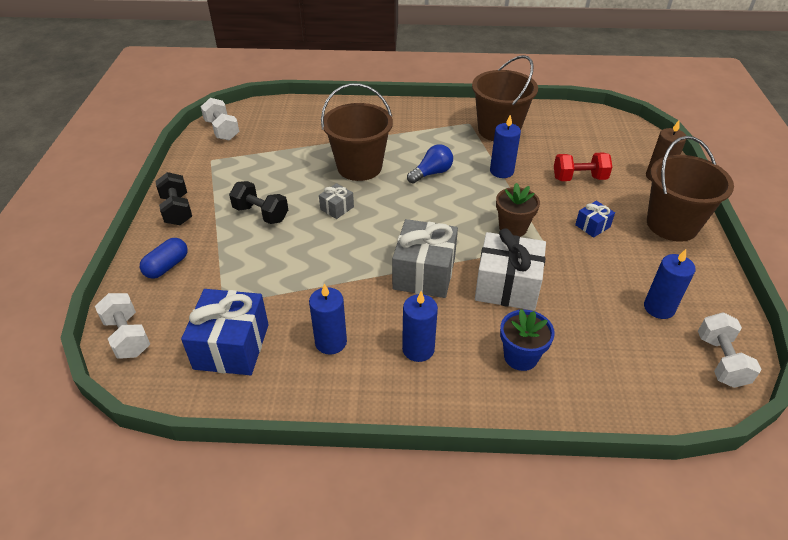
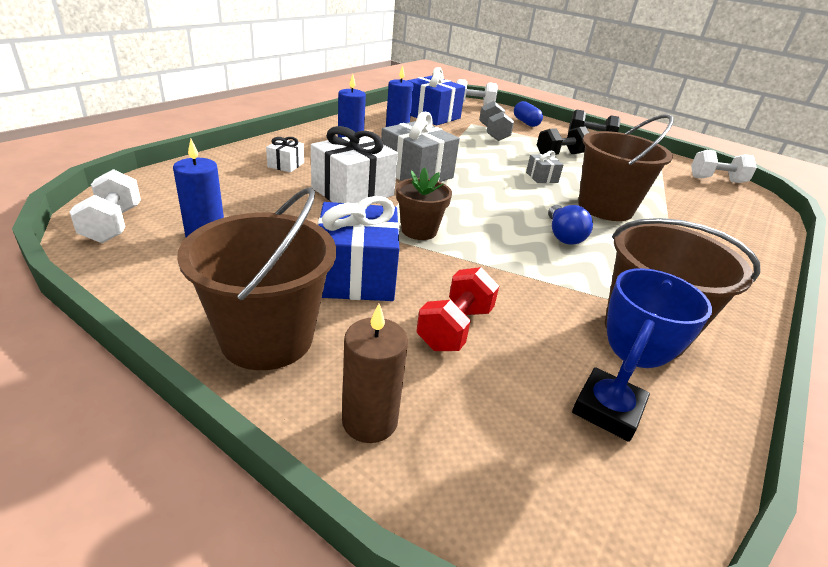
camera: 120 degrees right, 10 degrees down
blue candle [490,114,521,178] -> none
blue flower pot [500,309,555,371] -> white gift [266,137,304,173]
blue gift [575,201,615,238] -> blue gift [318,196,399,301], size x2.06
white dumbbell [698,312,762,388] -> white dumbbell turned 45 degrees clockwise [70,169,141,243]
none -> grey dumbbell [479,101,514,141]
none -> blue trophy [572,268,712,442]

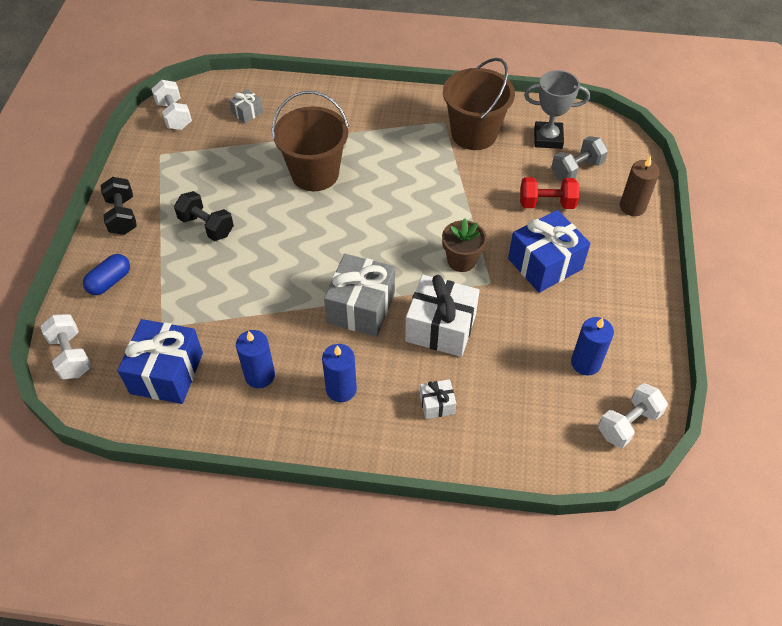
camera: 115 degrees left, 20 degrees up
brown bucket [177,187,336,370] -> none
grey dumbbell [479,101,514,141] -> grey dumbbell moved to [551,136,608,180]
grey gift [526,151,563,183] -> grey gift moved to [229,89,263,123]
blue light bulb [548,205,593,245] -> none
blue trophy [572,268,712,442] -> grey trophy [524,70,590,149]

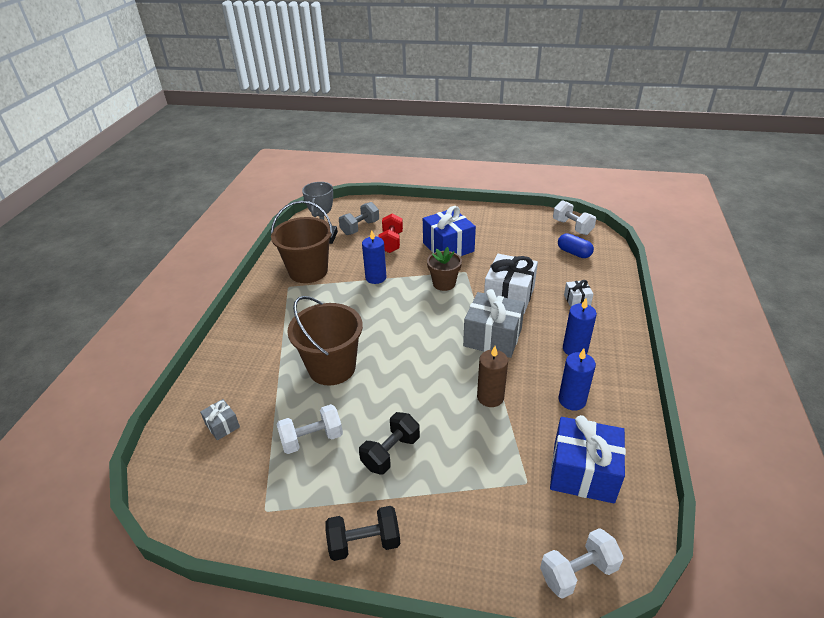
camera: 85 degrees left, 15 degrees down
blue capsule [83,254,130,295] -> blue capsule moved to [558,233,594,258]
white dumbbell [151,80,192,130] -> white dumbbell moved to [277,404,343,454]
grey dumbbell [551,136,608,180] -> grey dumbbell turned 75 degrees clockwise [339,202,379,235]
blue candle [571,317,614,376] -> blue candle moved to [362,230,386,284]
brown candle [620,156,660,216] -> brown candle moved to [477,346,508,407]

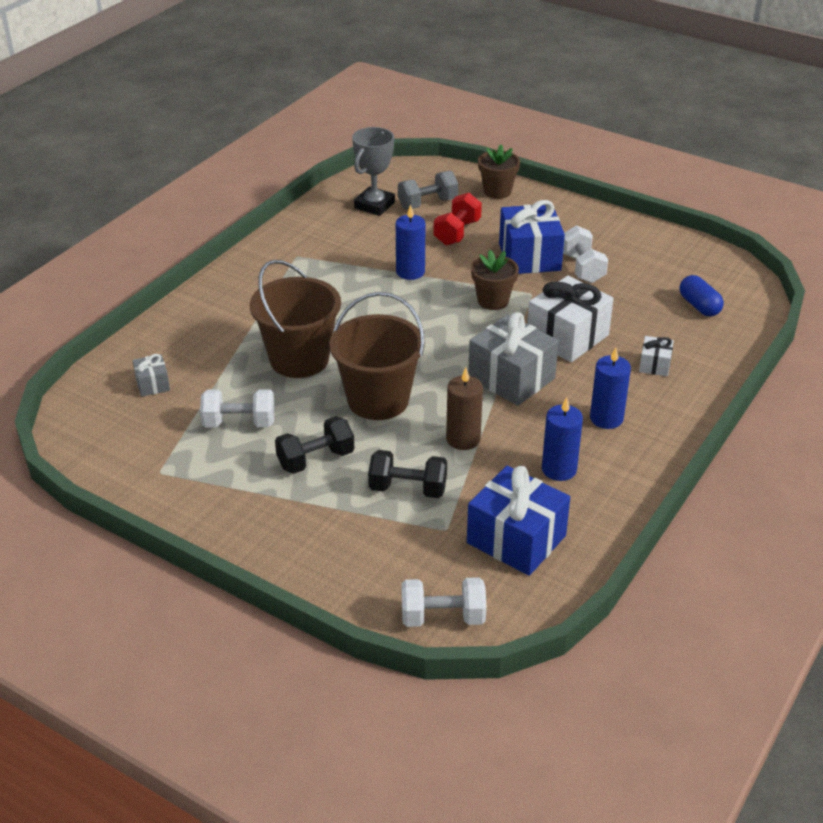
camera: 20 degrees right, 0 degrees up
brown bucket [271,201,333,283] -> brown bucket moved to [329,292,425,420]
black dumbbell [325,506,400,561] -> black dumbbell moved to [368,450,447,498]
white dumbbell [553,200,596,235] -> white dumbbell moved to [563,225,608,283]
none -> brown flower pot [478,145,520,199]

